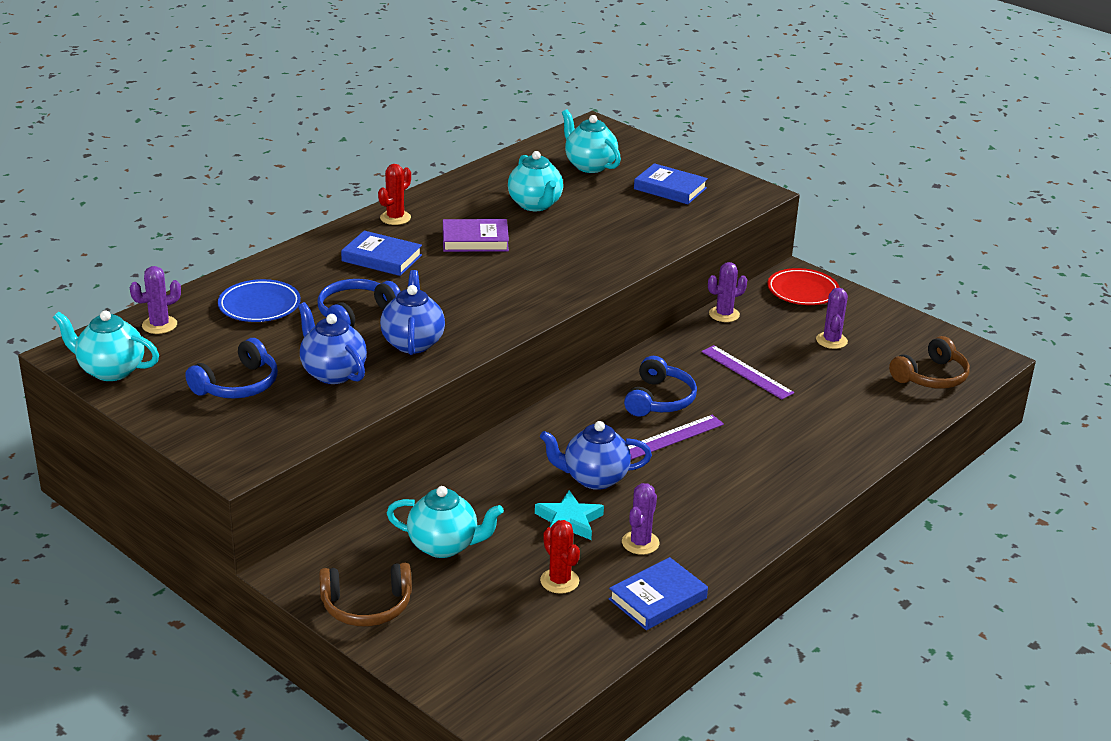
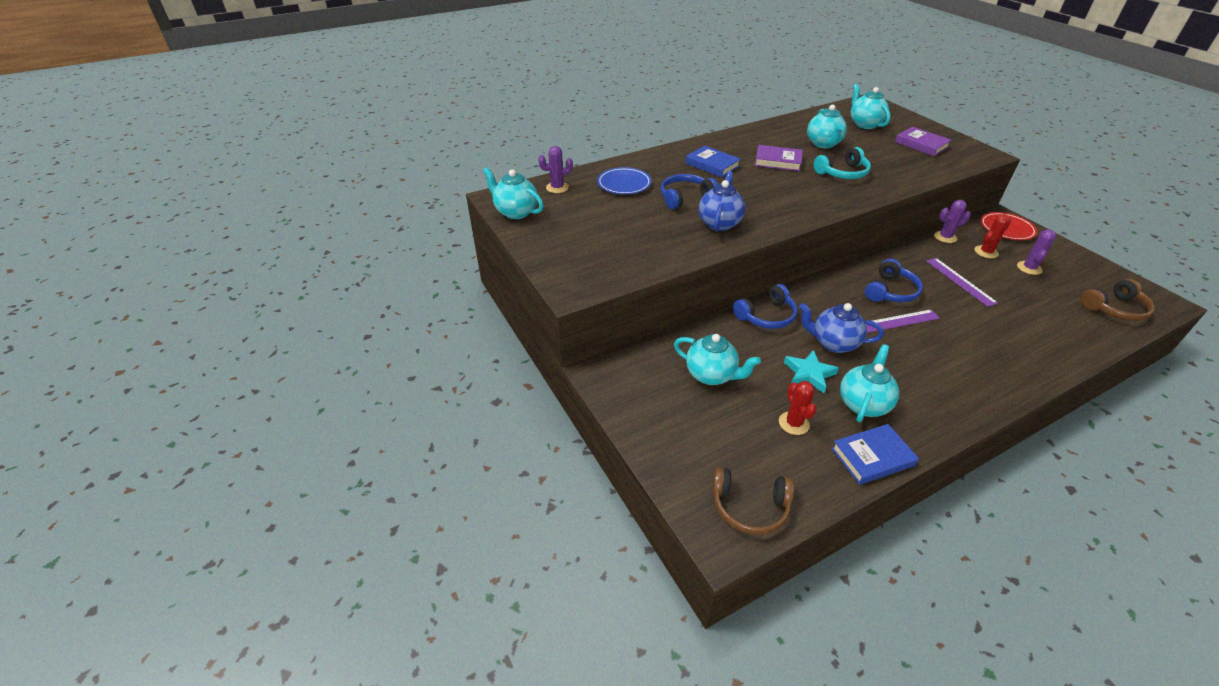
camera: 20 degrees right, 10 degrees up
blue headphones [185,338,278,399] -> blue headphones moved to [733,284,797,329]
blue teapot [298,302,367,384] -> none
brown headphones [319,563,412,626] -> brown headphones moved to [712,467,794,535]
red cactus [378,164,411,225] -> red cactus moved to [974,214,1011,258]
purple cactus [622,483,659,555] -> turquoise teapot [840,344,899,422]
blue book [634,163,708,204] -> purple book [895,127,952,156]
none -> turquoise headphones [814,147,871,179]

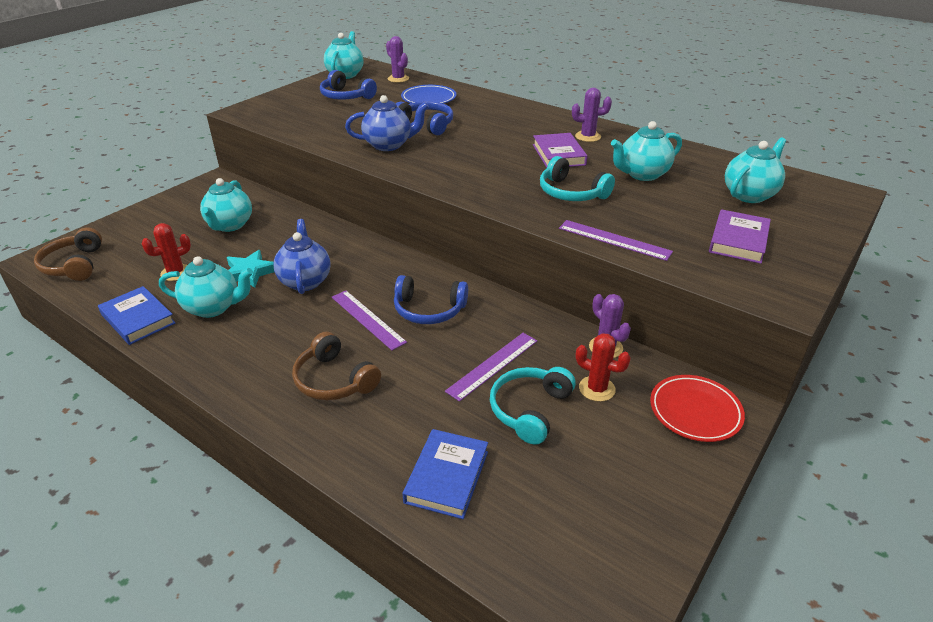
camera: 65 degrees right, 5 degrees down
blue book [686,146,741,178] -> blue book moved to [402,429,488,519]
blue headphones [733,284,797,329] -> blue headphones moved to [320,70,377,100]
purple cactus [1017,230,1056,275] -> purple cactus moved to [572,88,612,142]
brown headphones [1081,279,1155,321] -> brown headphones moved to [292,332,381,401]
none -> turquoise headphones [490,367,576,445]
none -> purple ruler [559,220,673,261]

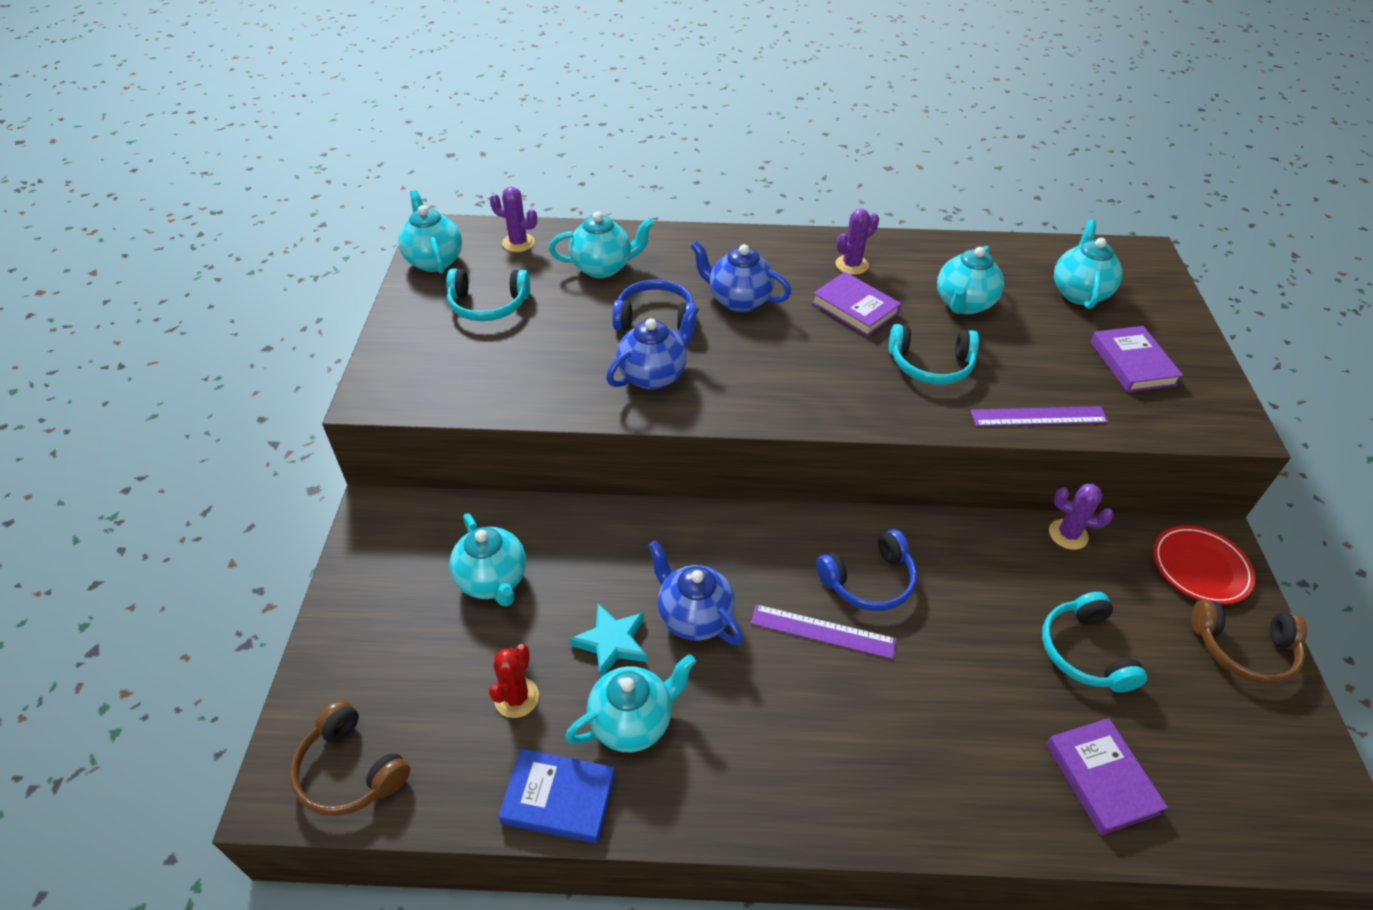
camera: 35 degrees left, 10 degrees up
brown headphones [292,332,381,401] -> brown headphones moved to [1191,600,1307,684]
blue headphones [320,70,377,100] -> turquoise headphones [446,268,530,321]
blue plate [401,85,456,104] -> turquoise teapot [549,212,654,278]
blue book [402,429,488,519] -> purple book [1046,718,1168,835]
purple ruler [445,333,537,402] -> none
red cactus [576,333,631,402] -> none
none -> blue teapot [691,241,792,312]

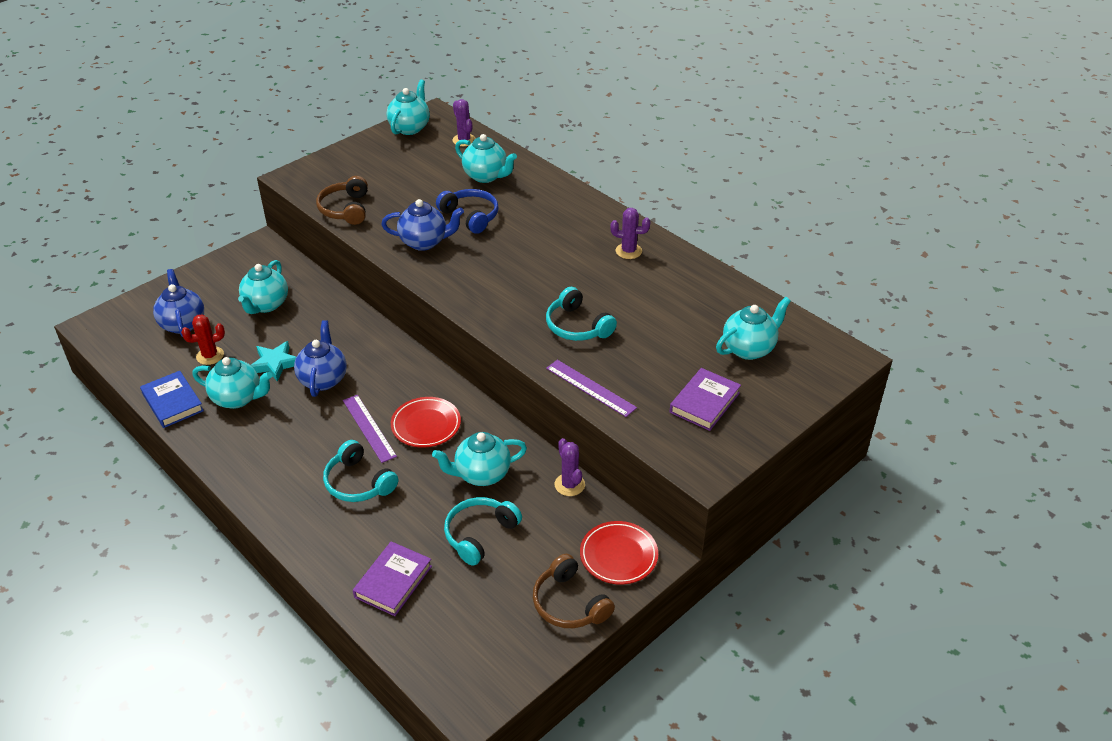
camera: 45 degrees right, 5 degrees down
brown headphones [290,700,410,816] -> brown headphones moved to [316,176,368,225]
turquoise headphones [446,268,530,321] -> turquoise headphones moved to [323,440,398,502]
blue teapot [691,241,792,312] -> blue teapot moved to [153,269,204,337]
purple book [812,272,901,337] -> none
blue headphones [816,529,917,611] -> red plate [391,397,461,448]
turquoise teapot [937,246,1004,314] -> turquoise teapot moved to [432,432,527,486]

